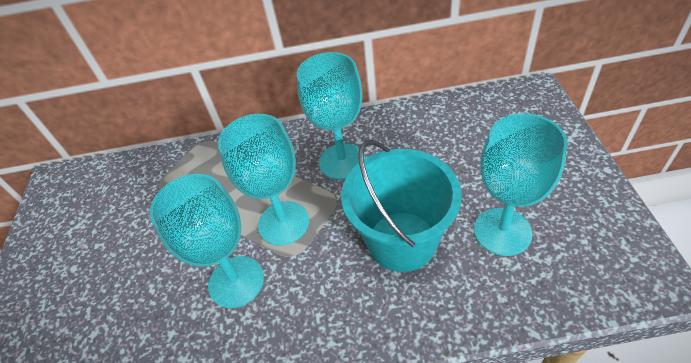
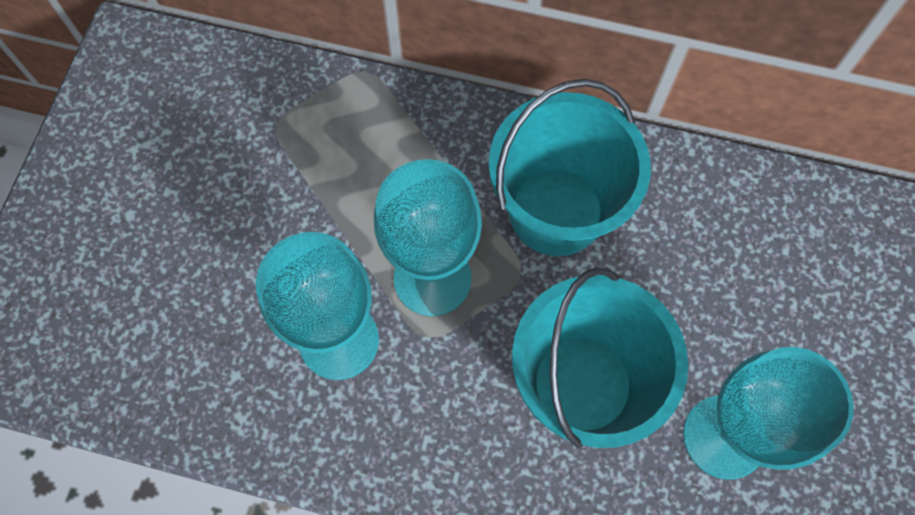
camera: 15 degrees right, 20 degrees up
turquoise goblet [297,52,366,180] -> turquoise bucket [489,79,651,256]

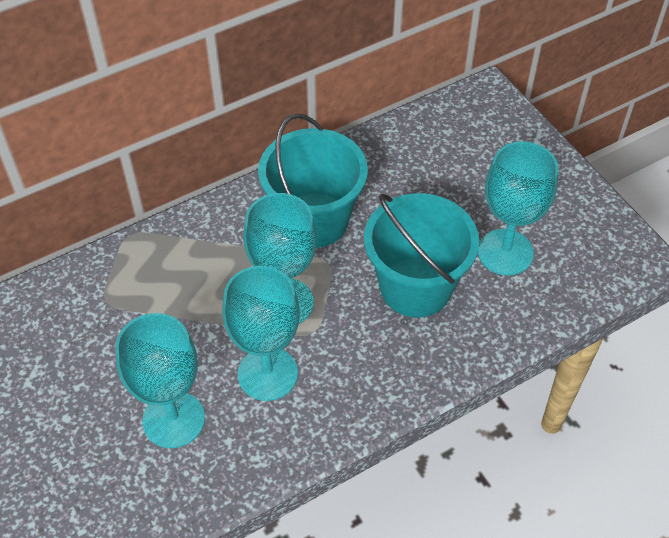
camera: 45 degrees left, 15 degrees down
none -> turquoise goblet [116,313,205,448]

